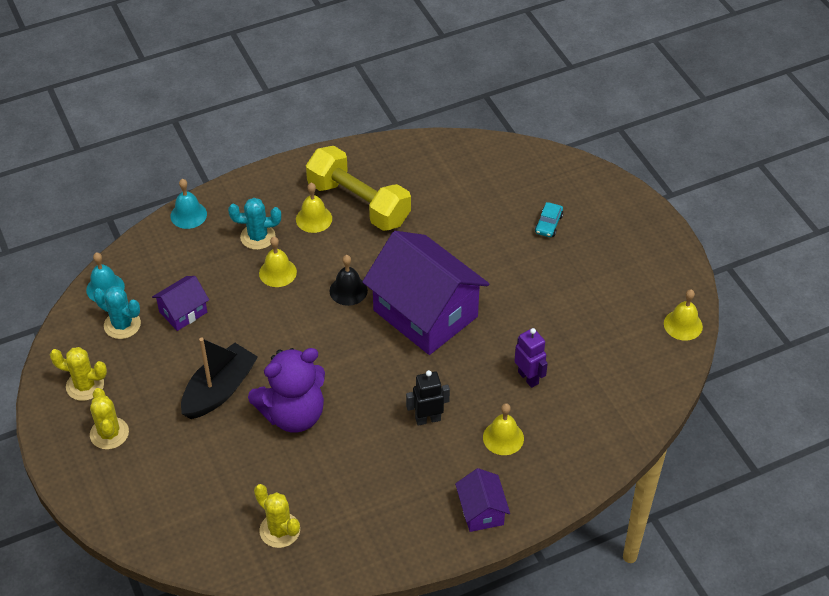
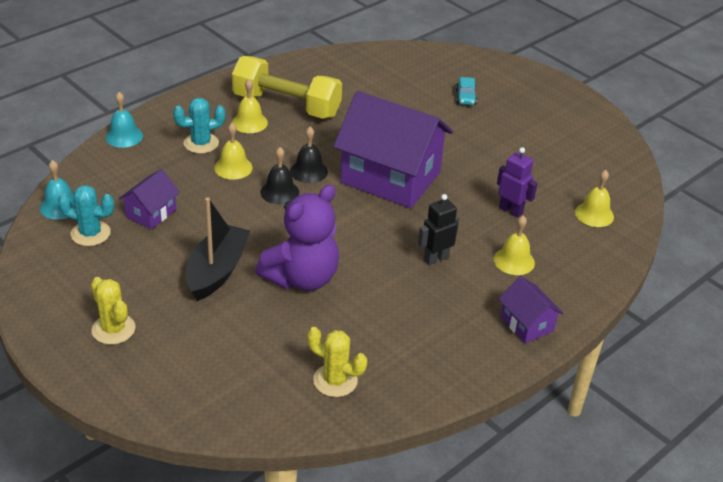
camera: 20 degrees left, 10 degrees down
yellow cactus [50,347,107,401] -> none
yellow bell [664,289,703,341] -> yellow bell moved to [575,170,614,227]
none -> black bell [260,147,299,205]

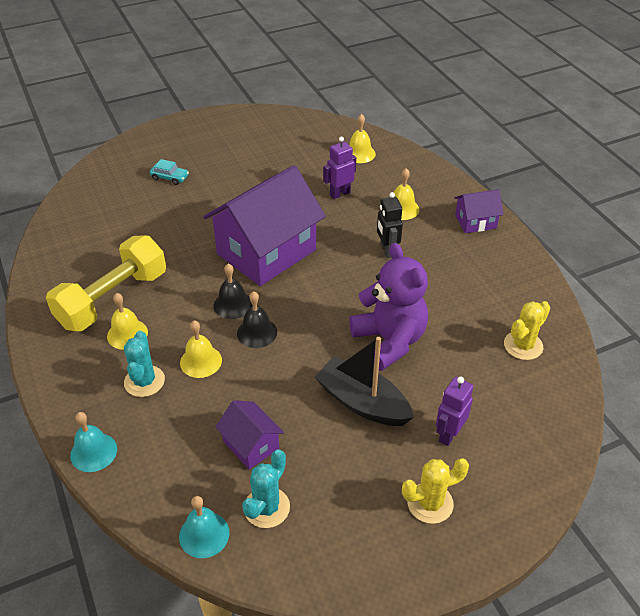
camera: 70 degrees left, 5 degrees up
none -> purple robot [436,377,473,446]

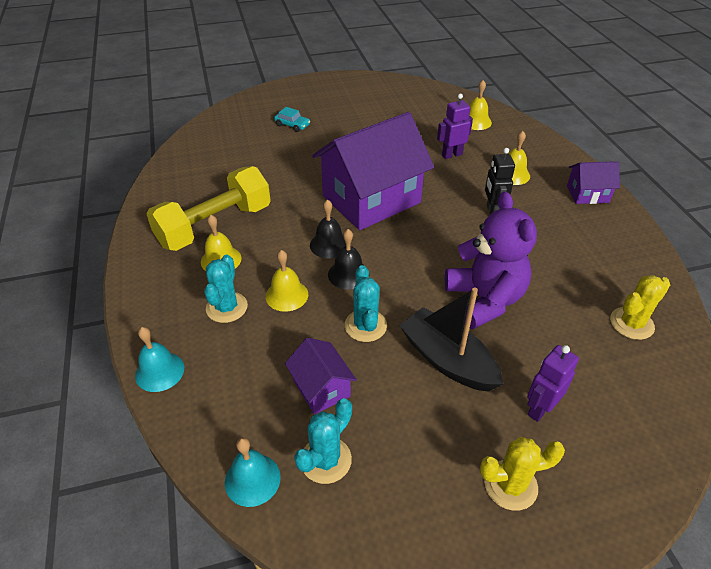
camera: 10 degrees right, 0 degrees up
none -> turquoise cactus [345,265,387,342]

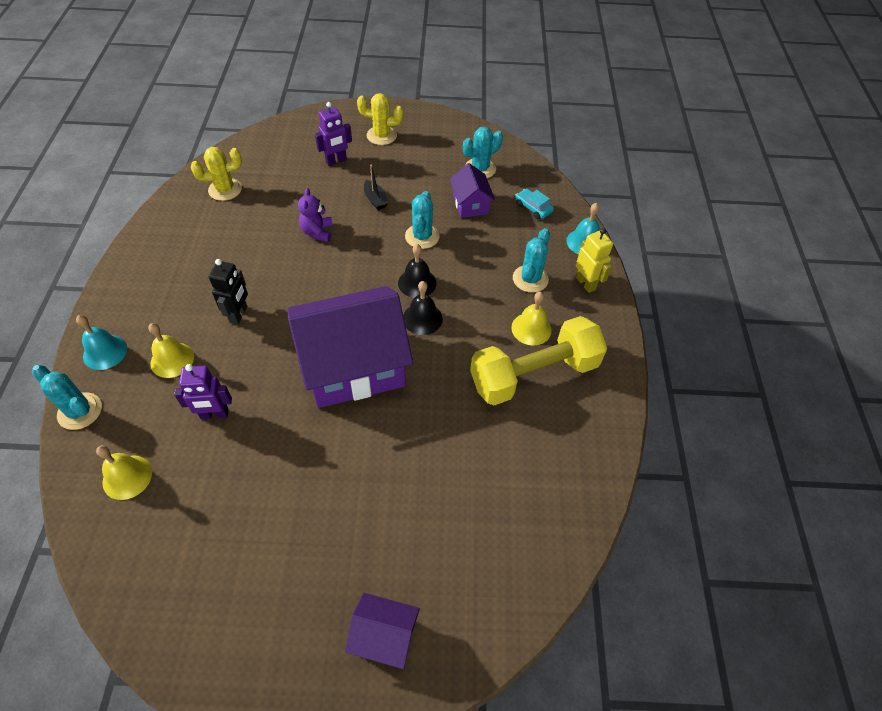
camera: 165 degrees left, 10 degrees up
turquoise bell [225,438,281,507] -> turquoise bell moved to [76,315,127,370]
yellow bell [265,250,308,312] -> none
turquoise car [274,107,310,132] -> turquoise car moved to [515,188,554,219]
black boat [399,287,503,392] -> black boat [364,164,388,210], size x0.48
purple teddy bear [445,192,537,329] -> purple teddy bear [298,188,333,242], size x0.50
purple house [567,161,620,204] -> purple house moved to [345,593,420,669]
none -> turquoise cactus [32,365,102,430]
none -> yellow robot [576,228,613,293]

